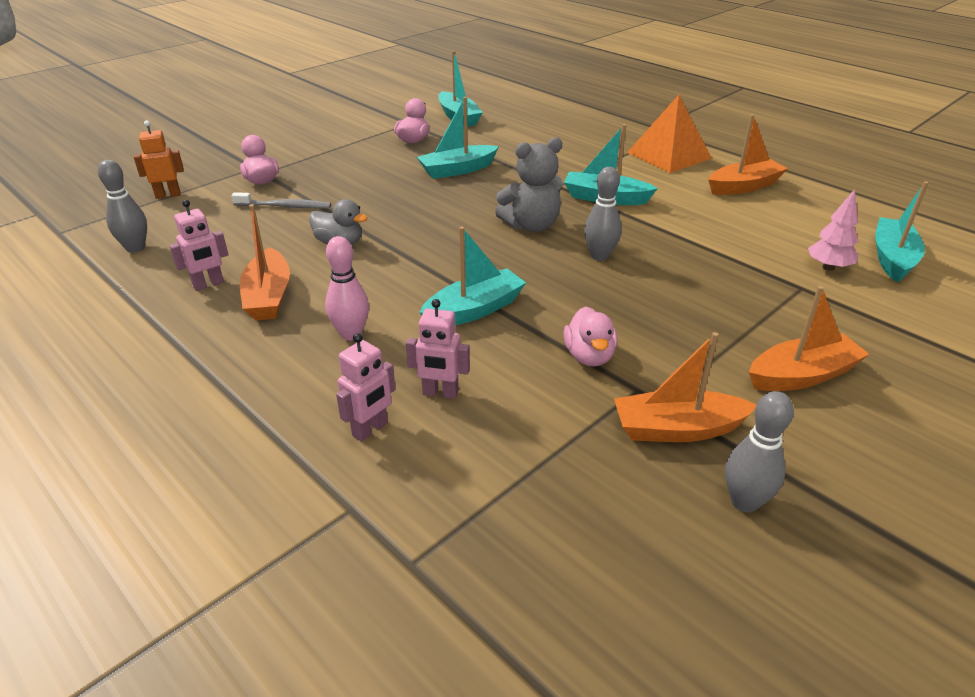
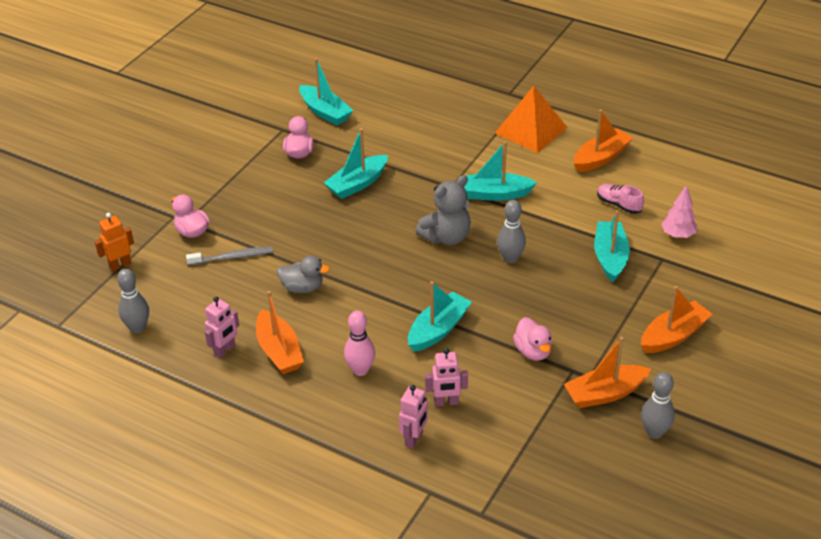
camera: 15 degrees left, 5 degrees up
turquoise boat [875,181,928,282] -> turquoise boat moved to [594,210,630,283]
none -> pink shoe [597,184,644,214]

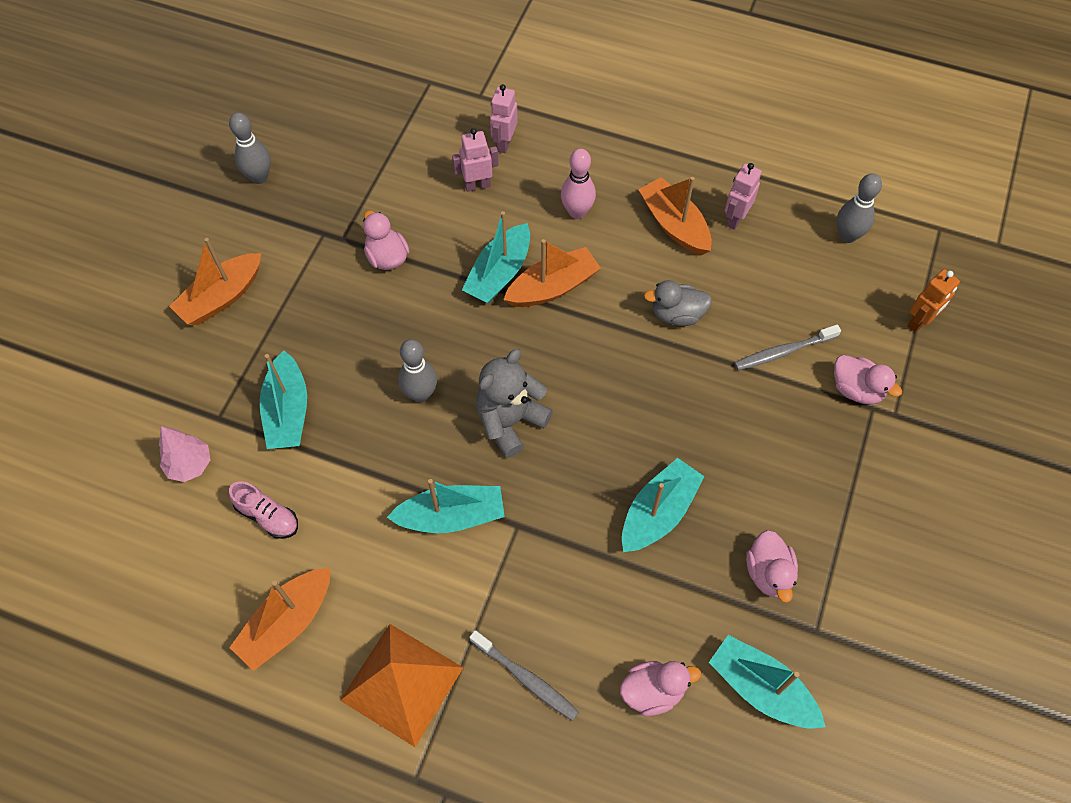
camera: 170 degrees right, 20 degrees up
orange boat [564,337,651,408] -> orange boat moved to [503,239,601,307]
none -> grey toothbrush [469,630,579,721]
none -> pink duck [620,661,701,716]

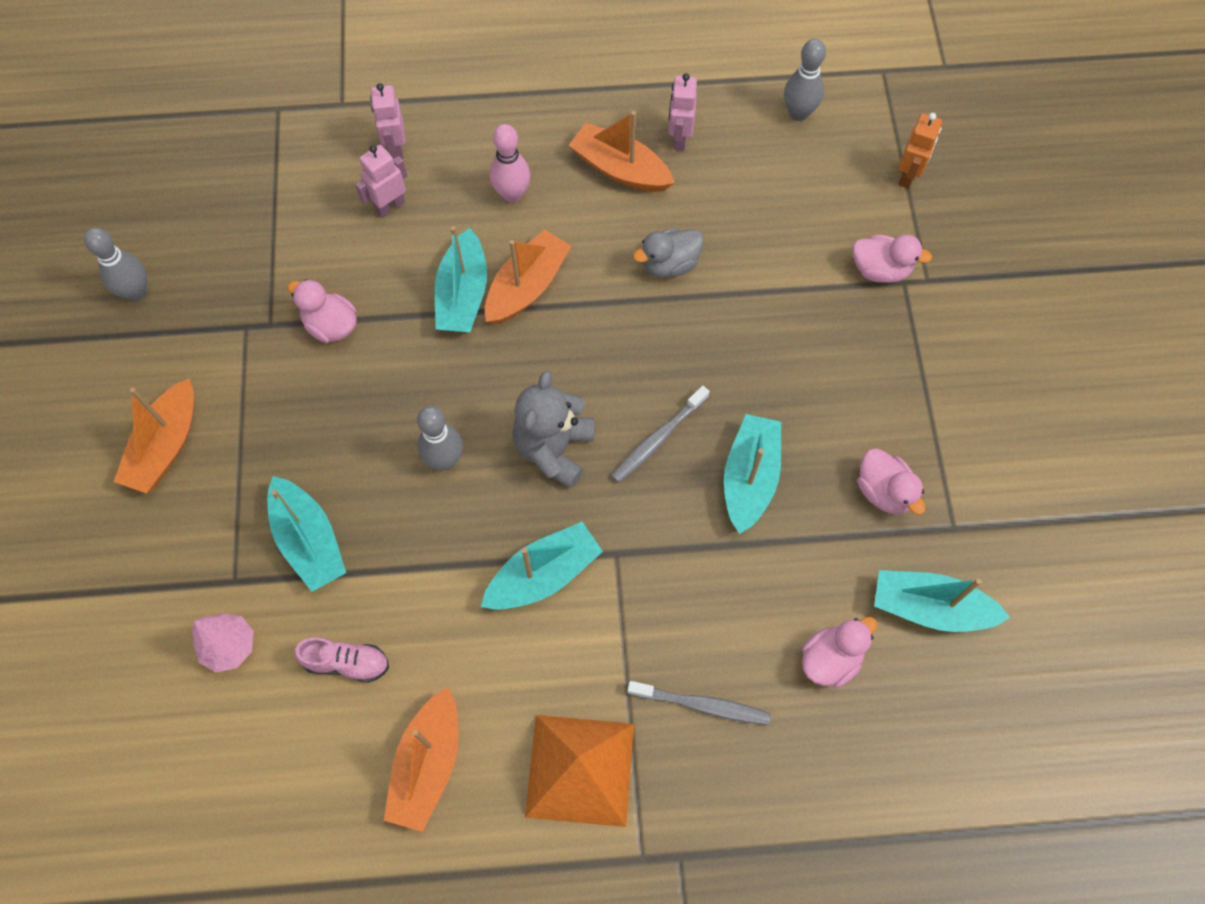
camera: 25 degrees left, 5 degrees up
grey toothbrush [735,325,841,370] -> grey toothbrush moved to [611,386,710,483]

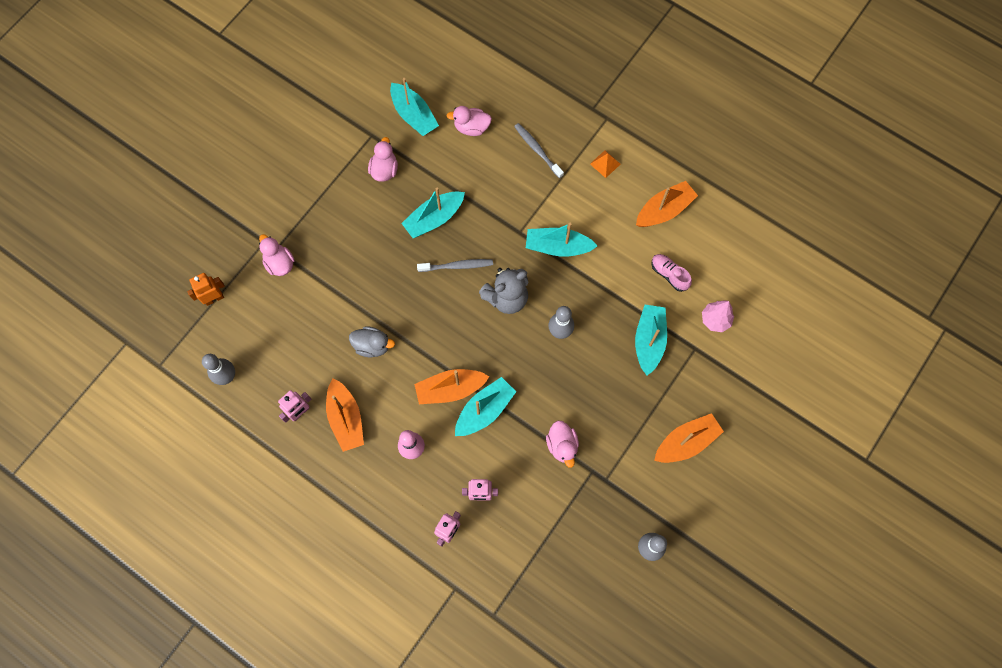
camera: 140 degrees left, 5 degrees up
orange pyramid [525,715,634,827] -> orange pyramid [590,150,620,178], size x0.44

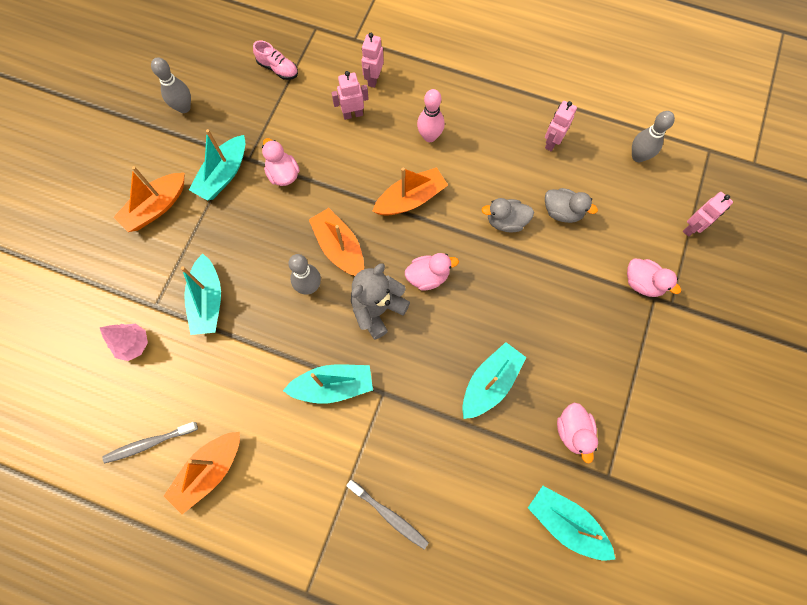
camera: 165 degrees right, 0 degrees up
orange robot [187,273,225,306] -> pink robot [683,192,733,237]
orange boat [326,378,364,452] -> orange boat moved to [309,208,364,276]
grey toothbrush [417,259,493,272] -> grey toothbrush moved to [102,422,198,463]
pink duck [446,106,492,136] -> pink duck moved to [405,253,459,291]
turquoise boat [455,377,516,436] -> turquoise boat moved to [189,129,245,201]
orange pyramid [590,150,620,178] -> none
pink shoe [651,254,692,292] -> pink shoe moved to [253,40,298,80]
none -> grey duck [545,188,598,223]

